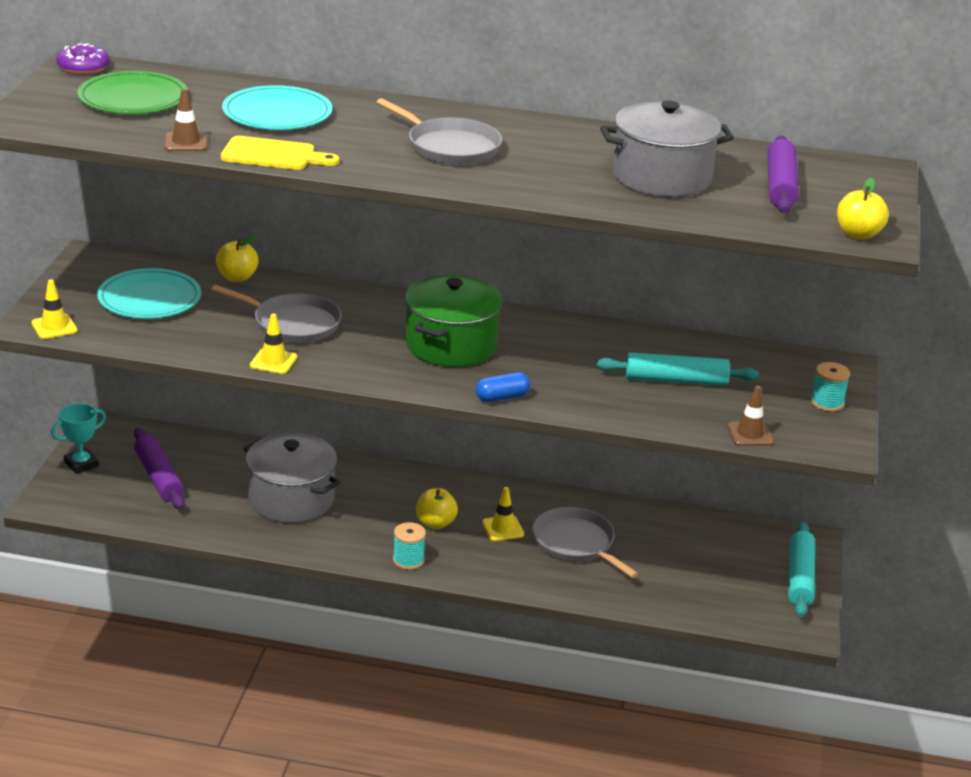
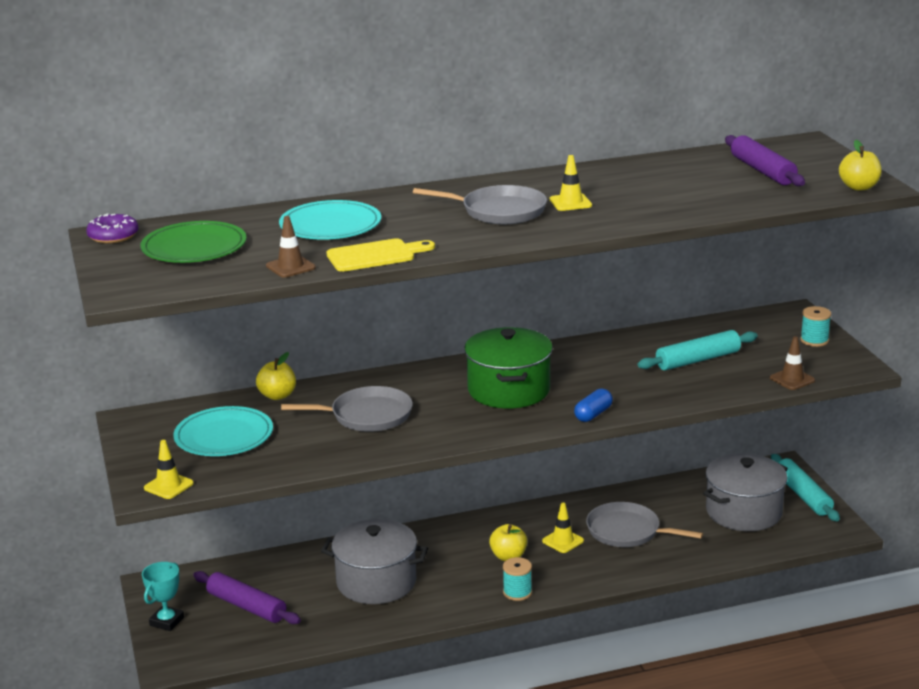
camera: 25 degrees left, 5 degrees down
yellow traffic cone [250,314,297,374] -> yellow traffic cone moved to [550,155,592,211]
grey pot [600,101,734,197] -> grey pot moved to [703,453,788,531]

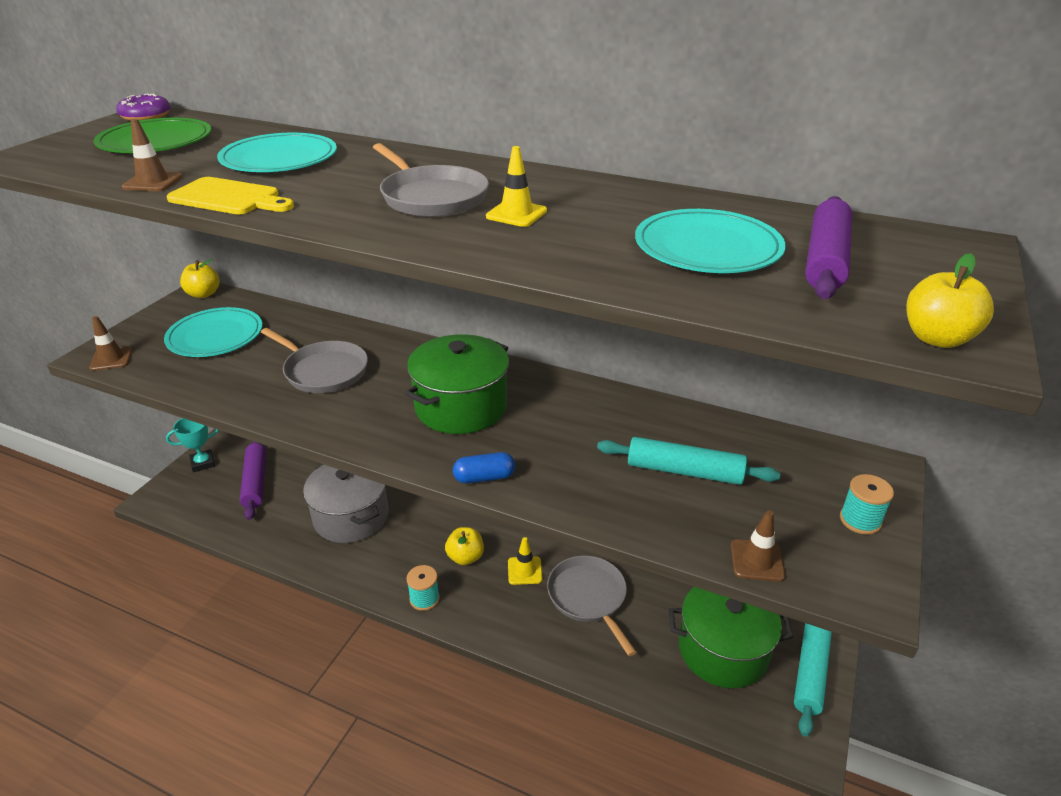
camera: 40 degrees right, 10 degrees up
yellow traffic cone [144,440,194,499] -> brown traffic cone [89,316,133,371]
yellow apple [256,352,296,400] -> yellow apple moved to [180,259,219,298]
grey pot [703,453,788,531] -> green pot [669,587,793,688]
none -> turquoise plate [635,209,786,273]

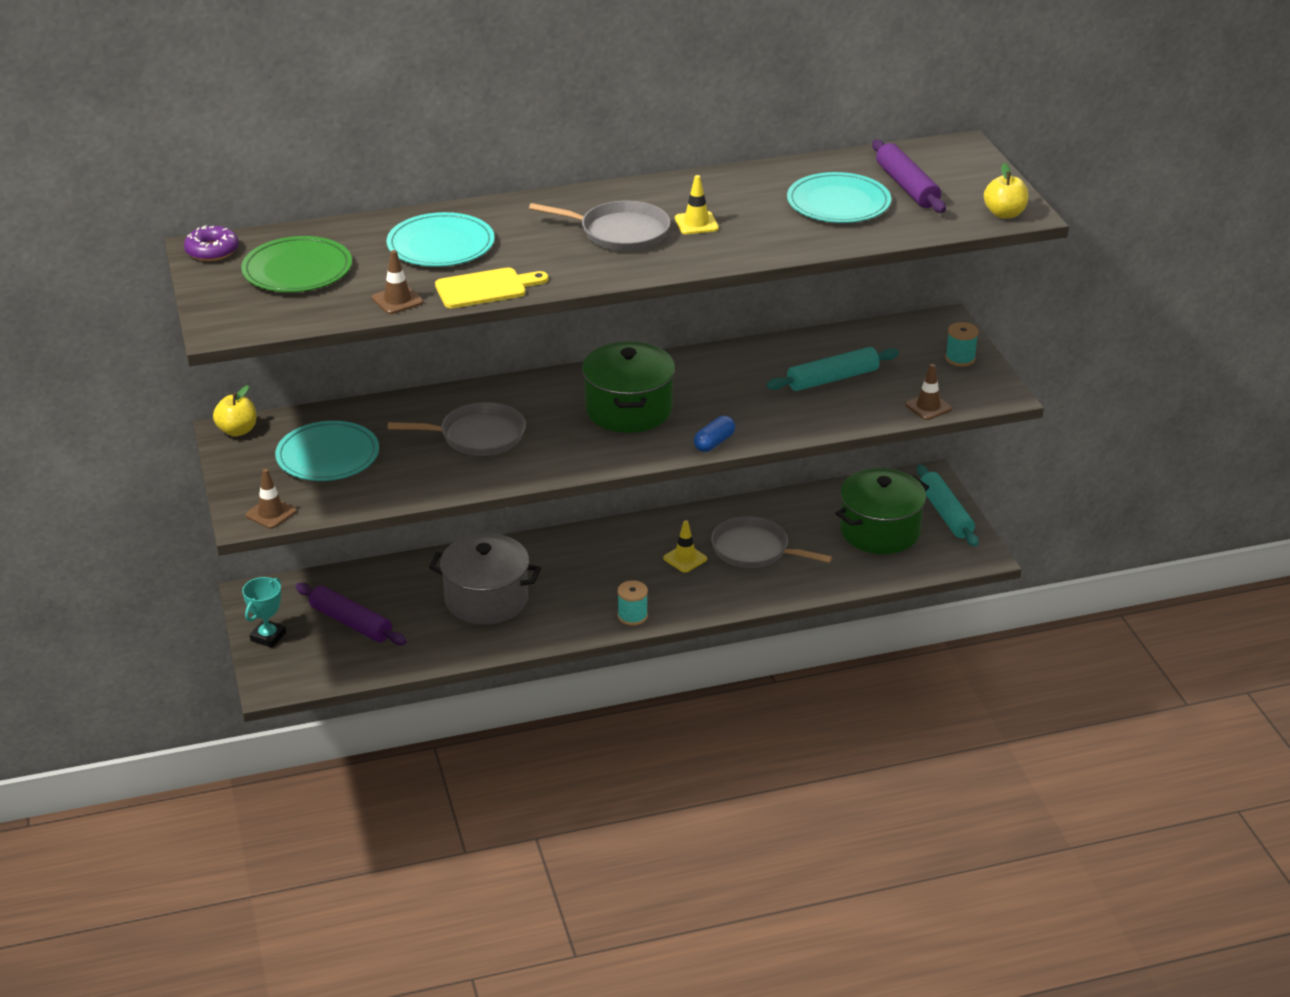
camera: 40 degrees left, 0 degrees up
yellow apple [445,527,484,565] -> none

